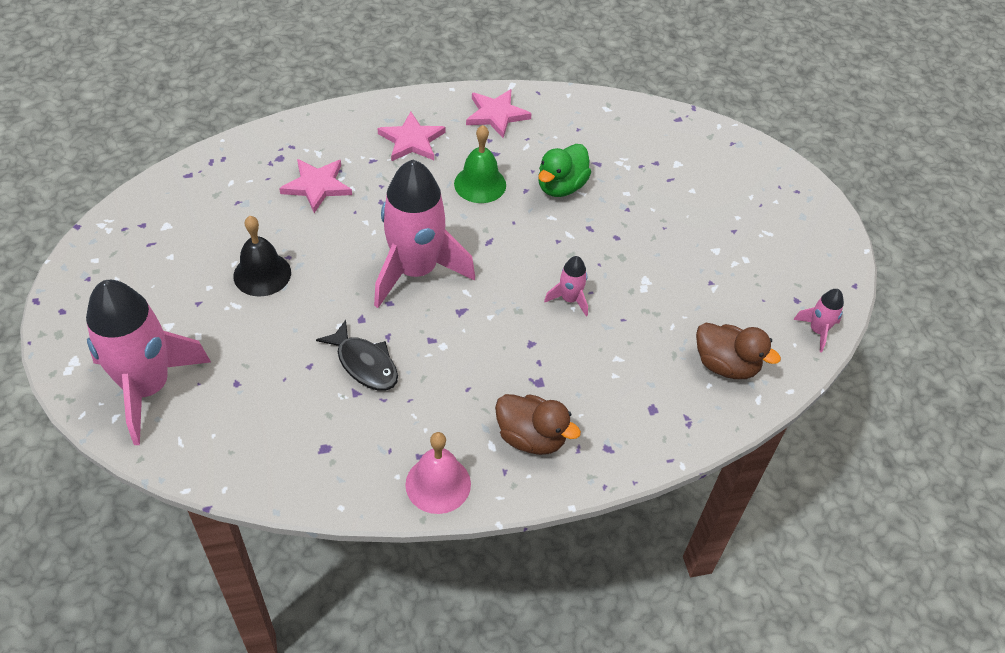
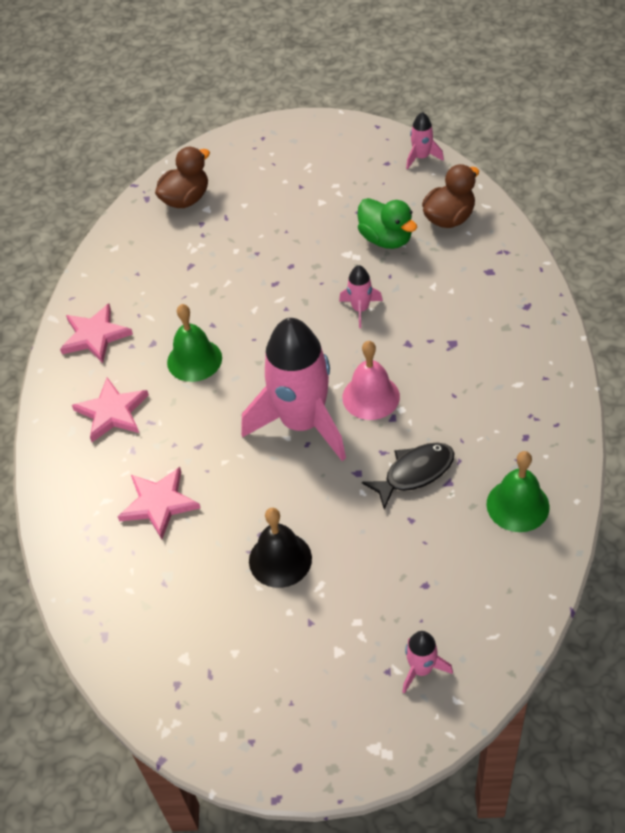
camera: 70 degrees left, 0 degrees up
pink rocket [86,280,211,445] -> pink rocket [402,631,453,694], size x0.43
pink bell [405,432,471,514] -> pink bell moved to [342,341,400,420]
brown duck [495,394,581,455] -> brown duck moved to [155,147,210,208]
green duck [538,144,591,197] -> green duck moved to [358,198,417,249]
none -> green bell [486,451,550,532]

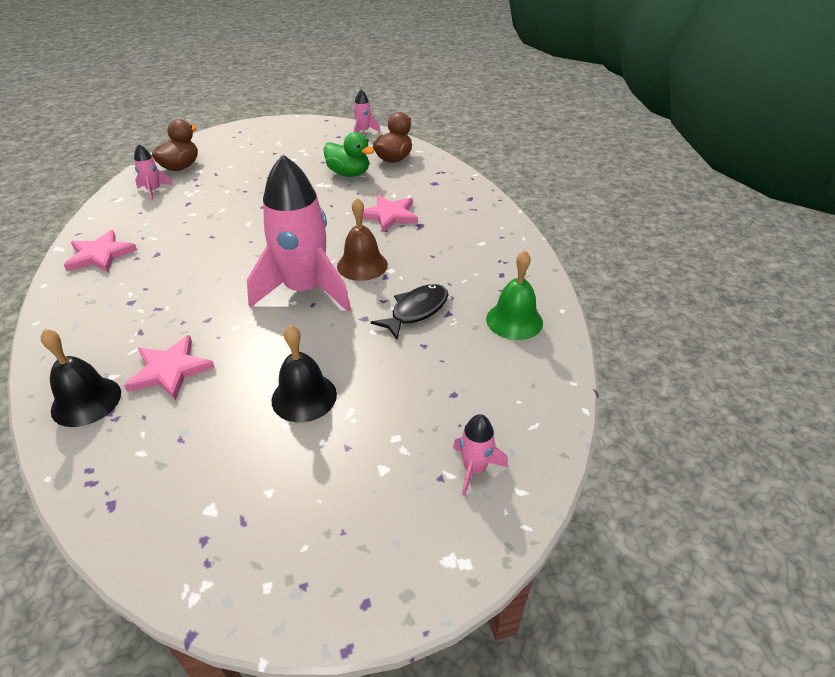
camera: 20 degrees left, 10 degrees down
pink star [72,377,149,442] -> pink star moved to [362,195,418,233]
green bell [167,304,222,382] -> none
pink rocket [339,265,383,328] -> pink rocket moved to [134,144,173,201]
pink bell [342,341,400,420] -> brown bell [337,198,388,281]
none -> black bell [41,329,121,427]

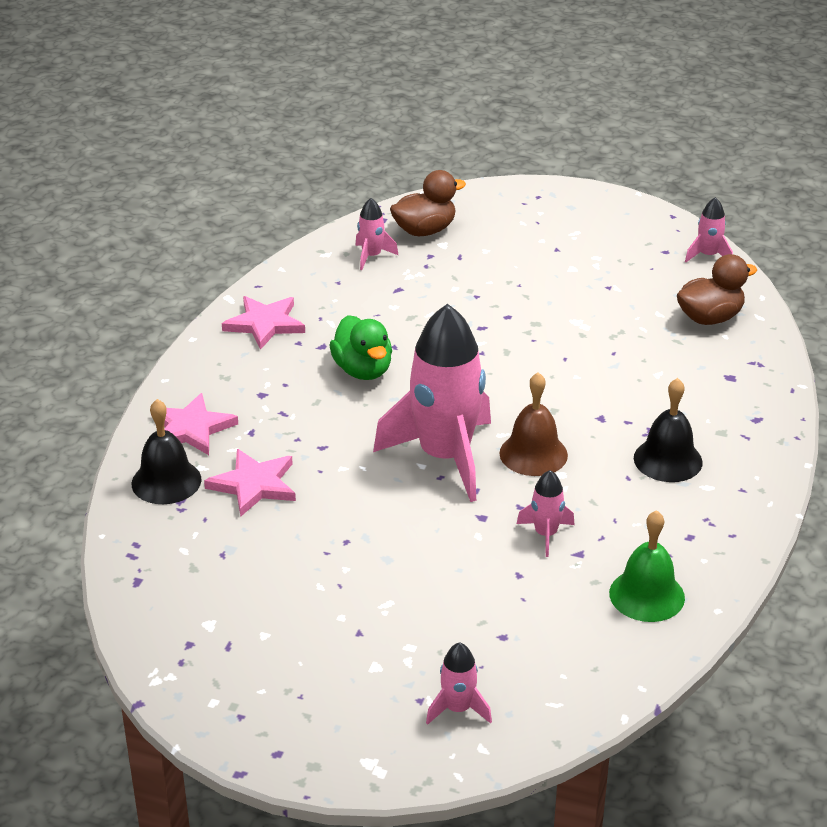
camera: 35 degrees right, 5 degrees down
black bell [272,325,337,422] -> black bell moved to [634,378,703,482]
green duck [324,132,374,177] -> green duck moved to [330,315,392,380]
pink star [362,195,418,233] -> pink star moved to [164,393,238,455]
black fish [371,284,449,339] -> pink rocket [517,470,575,557]

